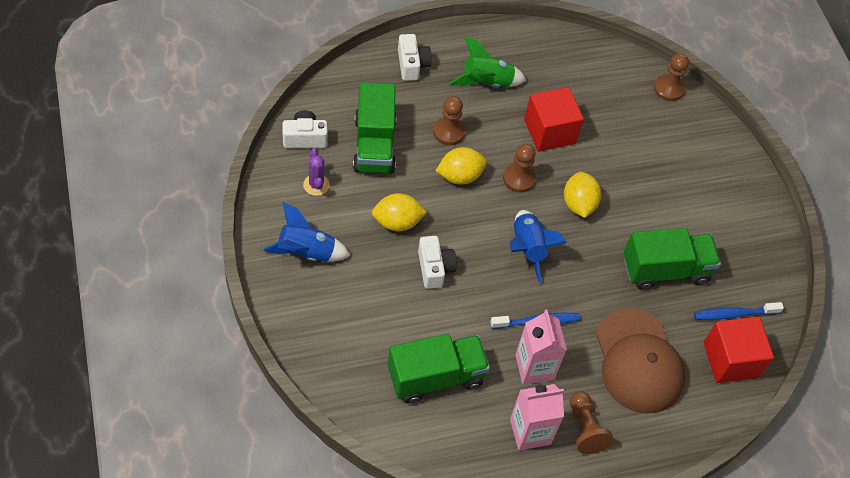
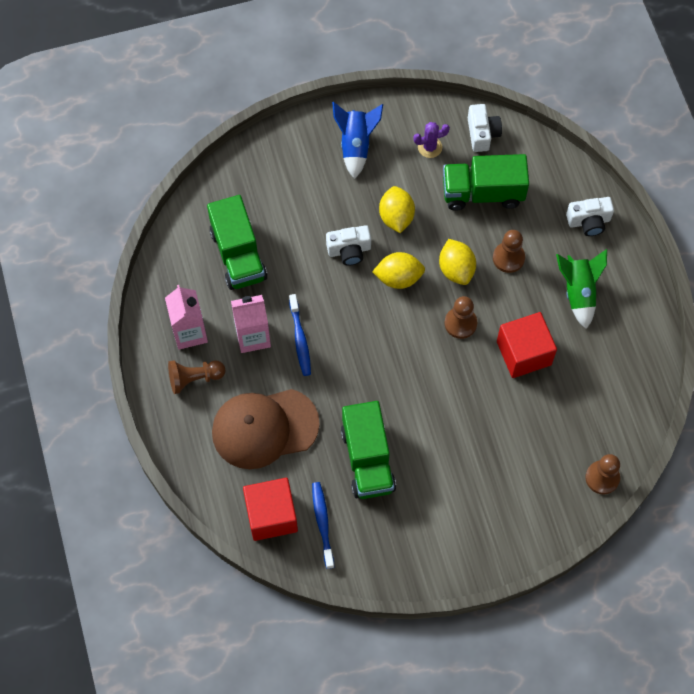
camera: 95 degrees right, 10 degrees up
blue rocket [510,210,567,283] -> none
yellow lemon [564,172,601,218] -> yellow lemon moved to [372,252,425,289]

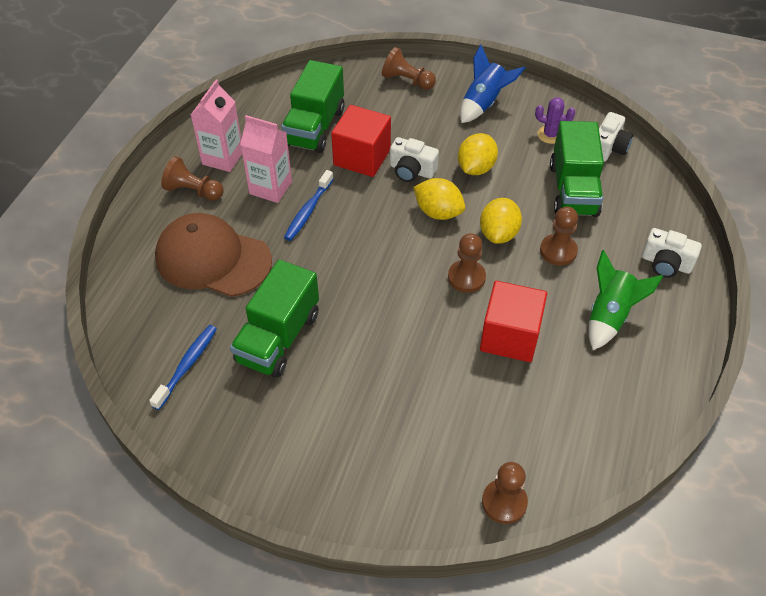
camera: 35 degrees right, 15 degrees down
red cube [243,478,298,541] -> red cube moved to [331,105,391,177]
green truck [443,154,529,211] -> green truck turned 120 degrees counterclockwise [550,121,604,217]
none -> brown pawn [382,47,436,90]

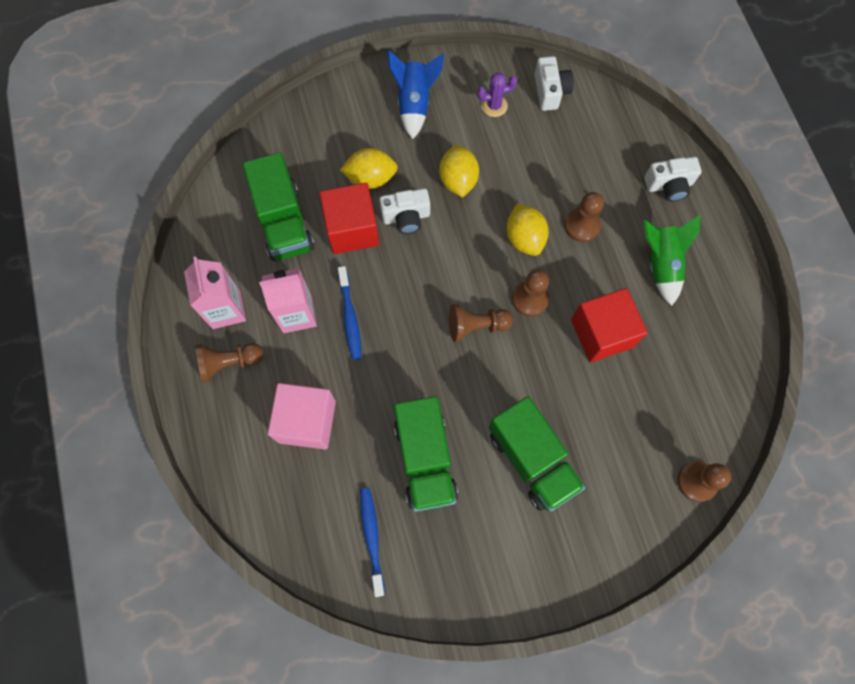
camera: 35 degrees left, 20 degrees up
brown cap [155,213,272,297] -> pink cube [268,383,336,450]
brown pawn [382,47,436,90] -> brown pawn moved to [449,304,513,342]
yellow lemon [413,178,465,220] -> yellow lemon moved to [340,148,398,189]
green truck [550,121,604,217] -> green truck moved to [489,397,585,512]

